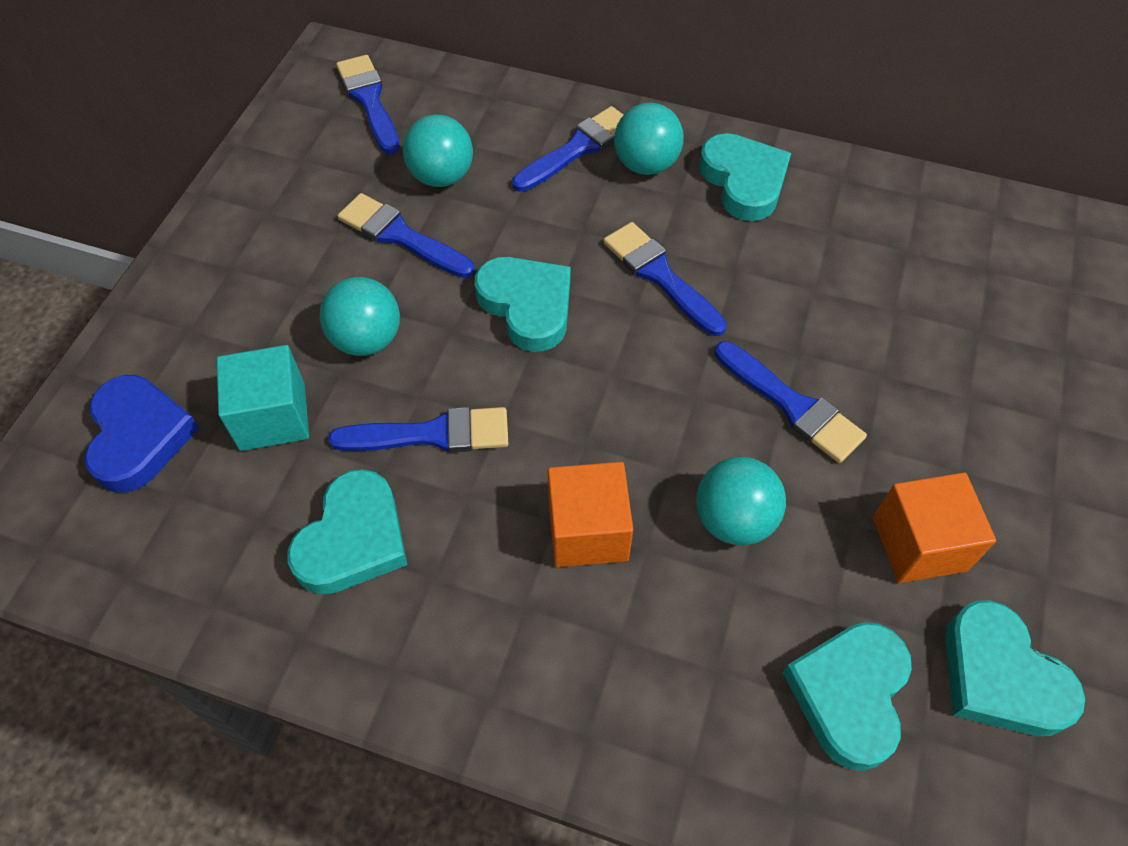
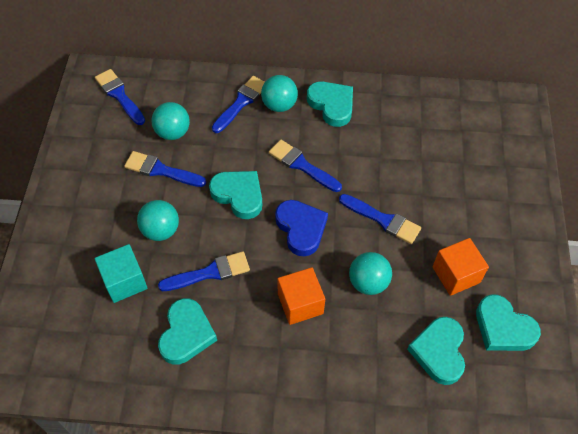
camera: 15 degrees left, 0 degrees up
blue heart [84,375,199,492] -> blue heart moved to [275,200,328,256]

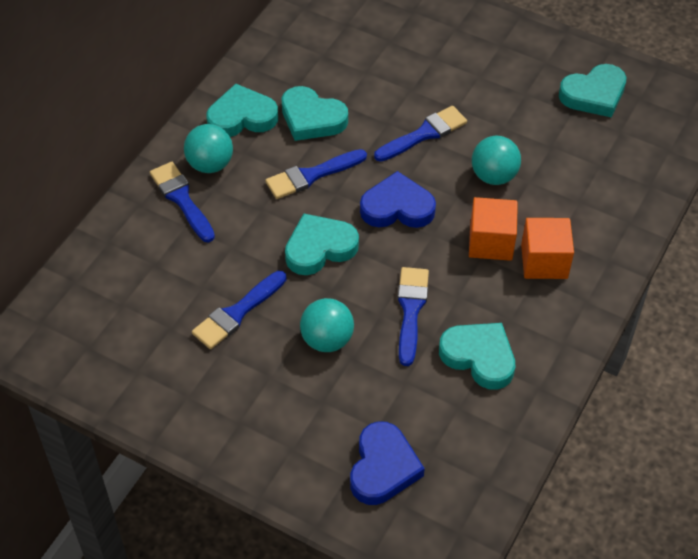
camera: 65 degrees left, 5 degrees down
blue brush [95,69,145,125] -> none
turquoise cube [95,244,148,303] -> none
turquoise ball [151,102,190,140] -> none
turquoise heart [407,317,465,385] -> turquoise heart moved to [281,86,348,141]
orange cube [432,238,489,296] -> orange cube moved to [521,218,574,279]
none -> blue heart [350,421,425,505]

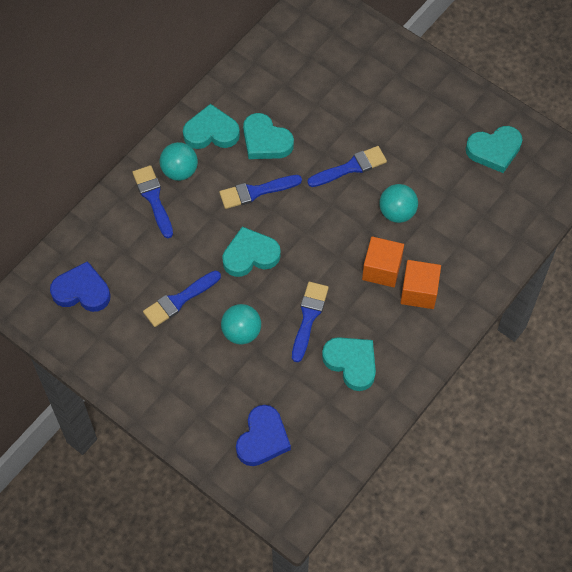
camera: 10 degrees right, 10 degrees up
blue heart [360,171,436,228] -> blue heart moved to [50,261,110,312]

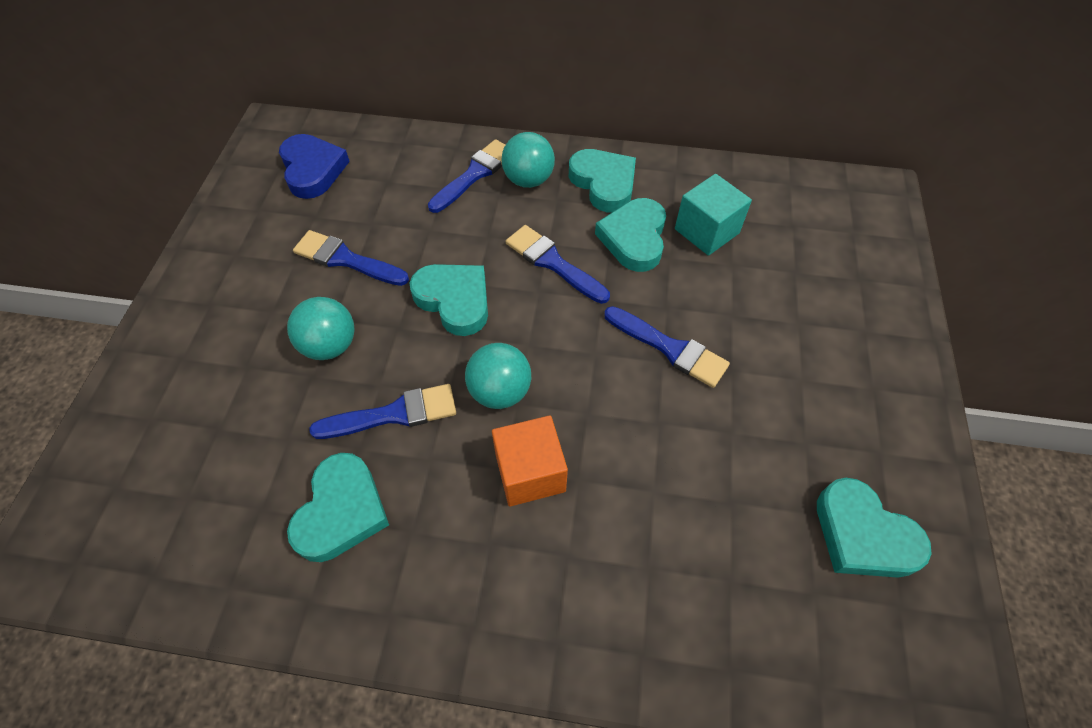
camera: 60 degrees right, 5 degrees down
blue heart [236,405,291,466] -> none
turquoise ball [379,184,418,223] -> turquoise ball moved to [465,343,531,409]
orange cube [400,260,441,309] -> none
none -> turquoise cube [675,174,752,256]

